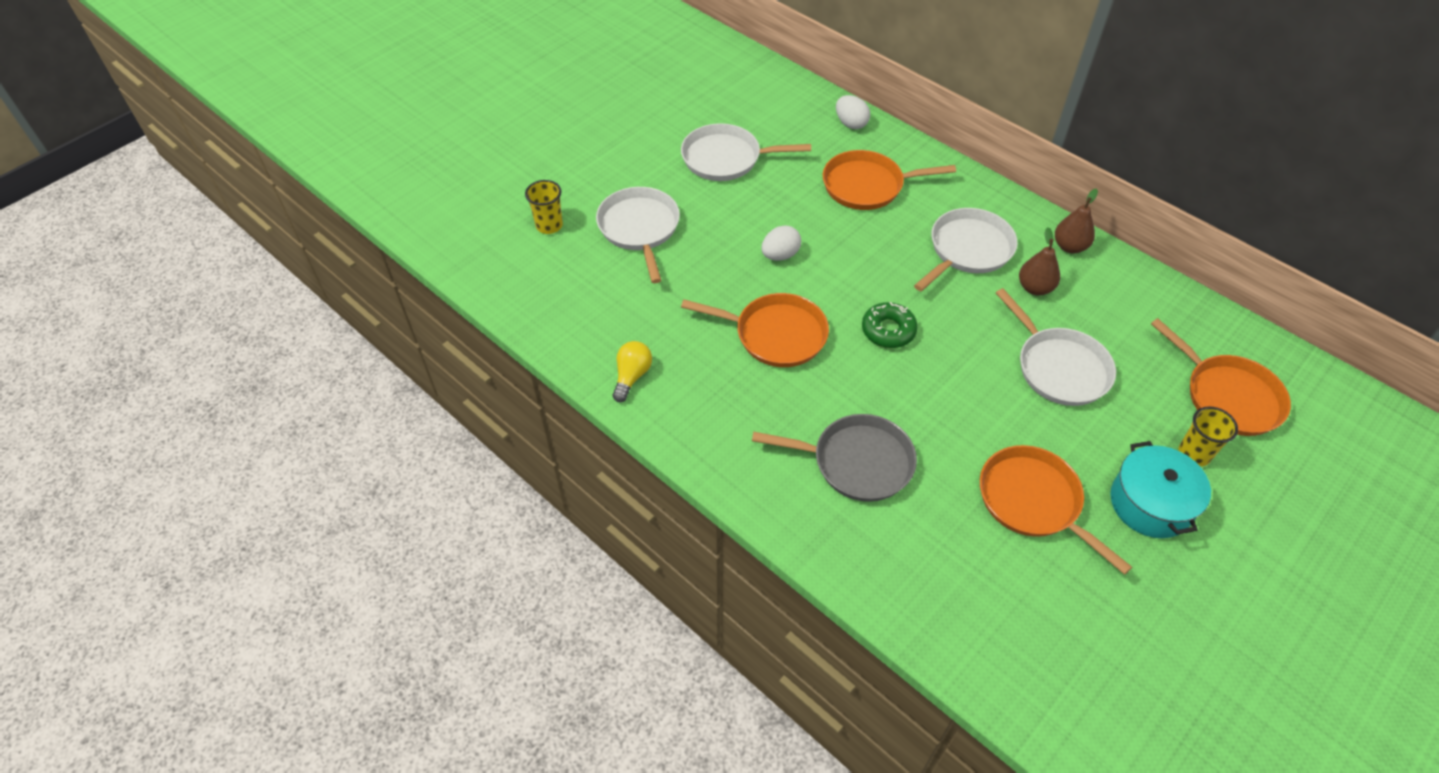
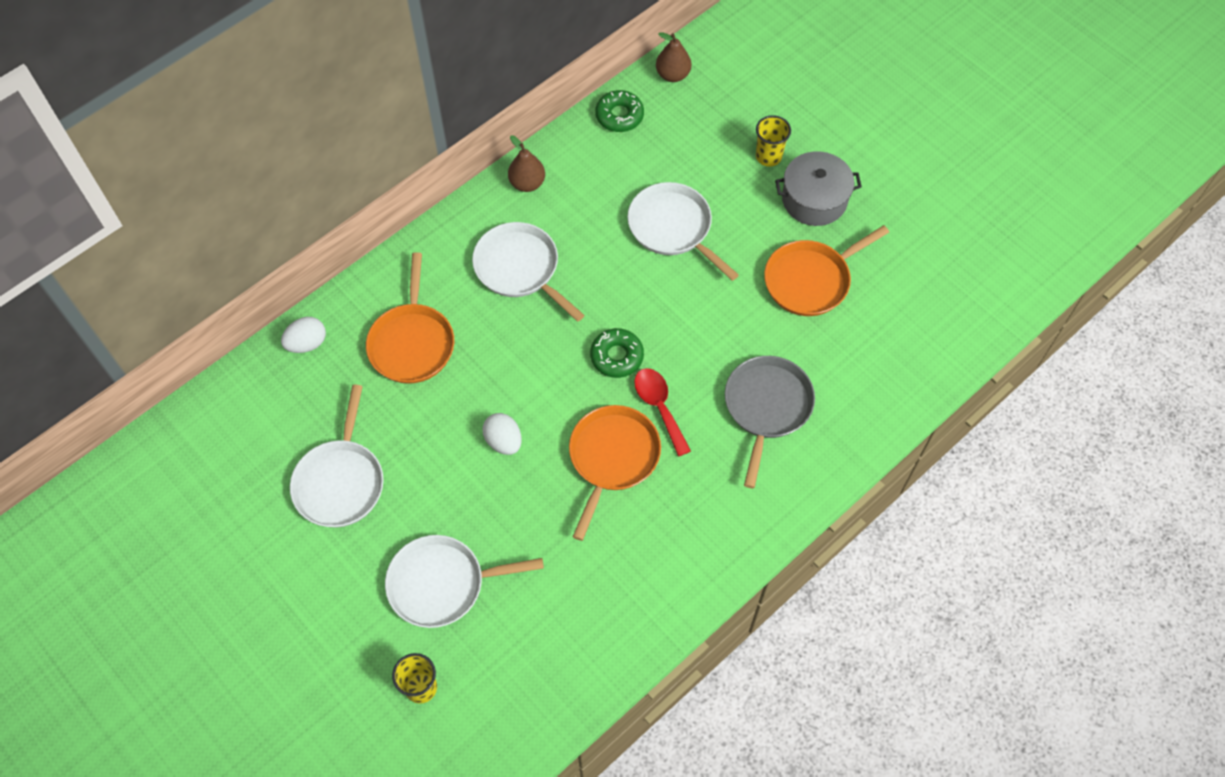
camera: 85 degrees left, 10 degrees up
yellow light bulb [613,341,652,402] -> none
white pan [996,288,1116,406] -> white pan turned 105 degrees counterclockwise [627,182,739,281]
brown pear [1019,227,1060,295] -> brown pear moved to [656,32,691,82]
turquoise pot [1110,441,1211,538] -> grey pot [775,151,862,226]
orange pan [1151,318,1291,436] -> none
none -> green donut [595,90,644,132]
none -> red spoon [634,368,691,457]

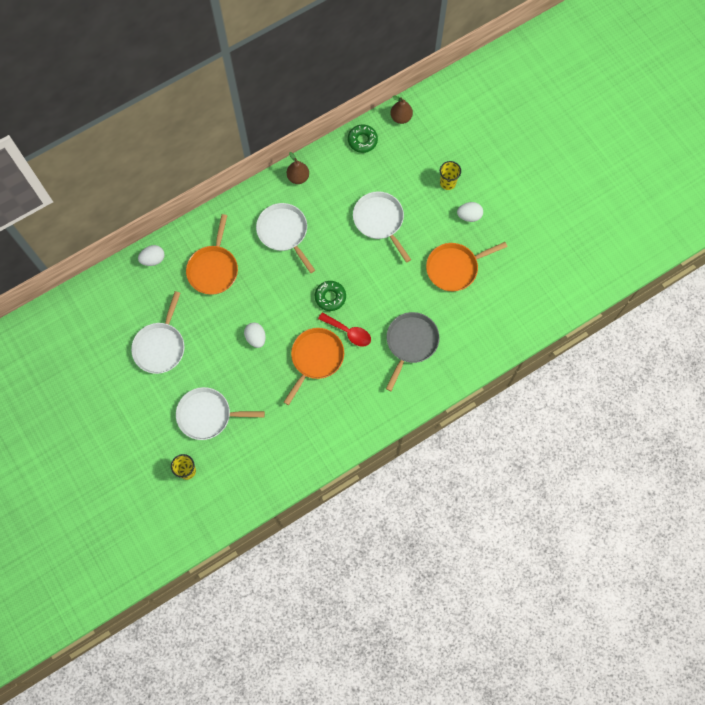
camera: 10 degrees right, 10 degrees up
red spoon [634,368,691,457] -> red spoon turned 135 degrees clockwise [318,312,371,347]
grey pot [775,151,862,226] -> white egg [457,202,483,222]

